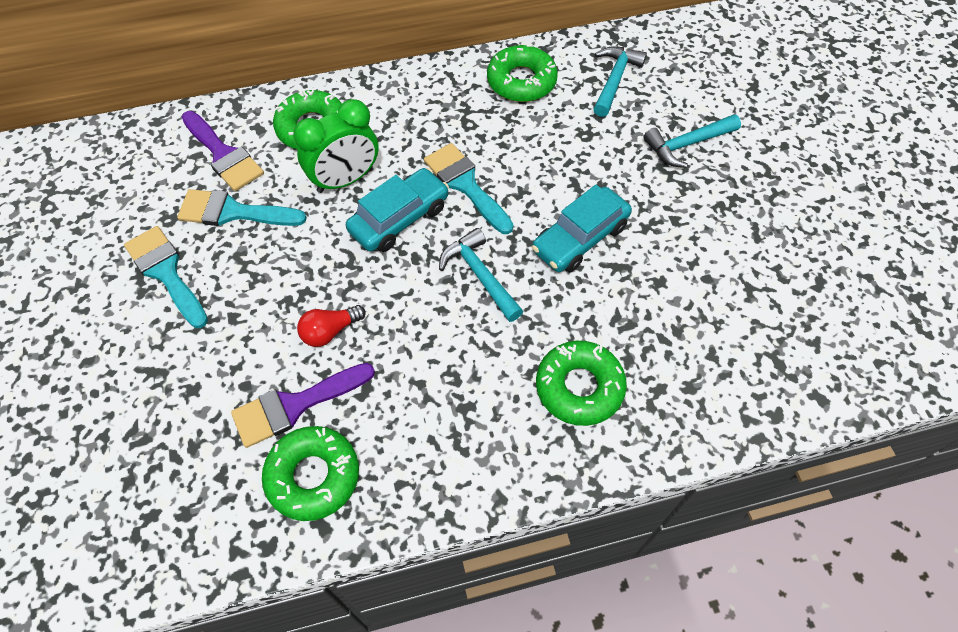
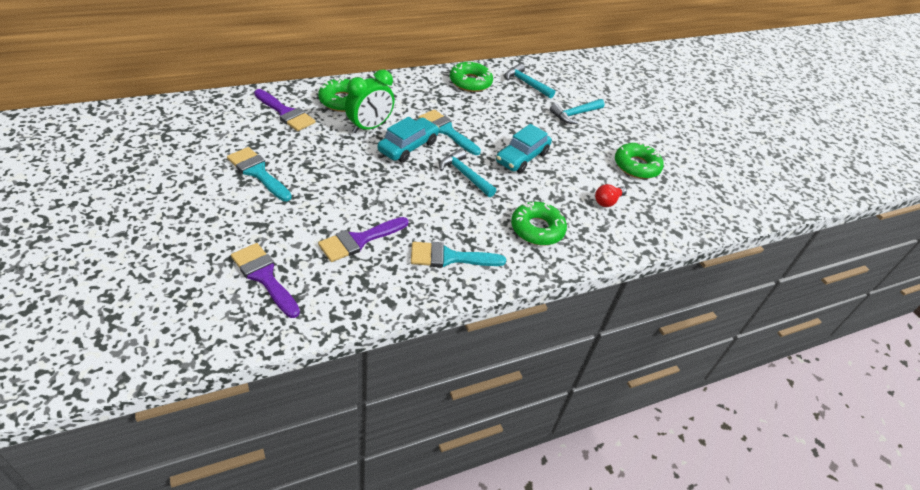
camera: 15 degrees left, 15 degrees down
turquoise brush [177,189,307,226] -> turquoise brush moved to [411,242,506,267]
green donut [262,426,359,521] -> green donut moved to [615,142,664,179]
red light bulb [297,305,366,347] -> red light bulb moved to [595,184,627,207]
turquoise hammer [593,46,647,117] -> turquoise hammer turned 60 degrees counterclockwise [505,63,555,99]
none -> purple brush [231,243,300,318]

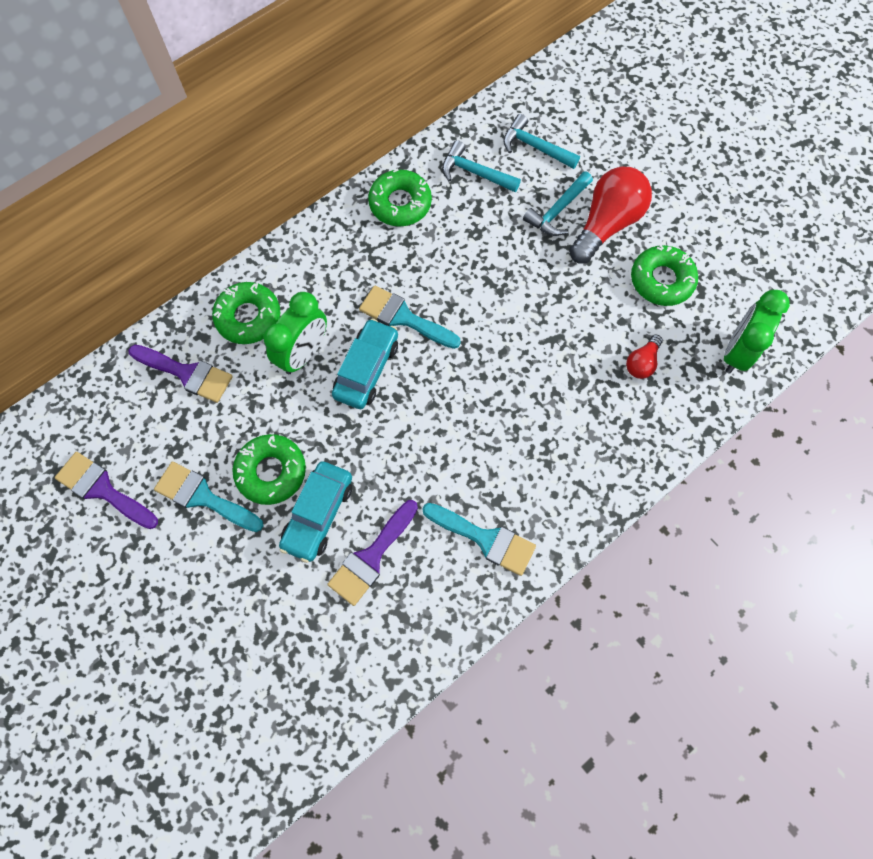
camera: 10 degrees left, 25 degrees up
purple brush [231,243,300,318] -> purple brush moved to [55,452,158,529]
turquoise brush [411,242,506,267] -> turquoise brush turned 135 degrees counterclockwise [422,503,536,576]
turquoise hammer [439,149,496,197] -> turquoise hammer moved to [503,114,580,169]
turquoise car [496,124,552,173] -> turquoise car moved to [279,462,352,563]
green donut [511,202,567,245] -> green donut moved to [233,434,306,505]
none -> red light bulb [569,167,652,264]
none -> green clock [724,290,790,374]

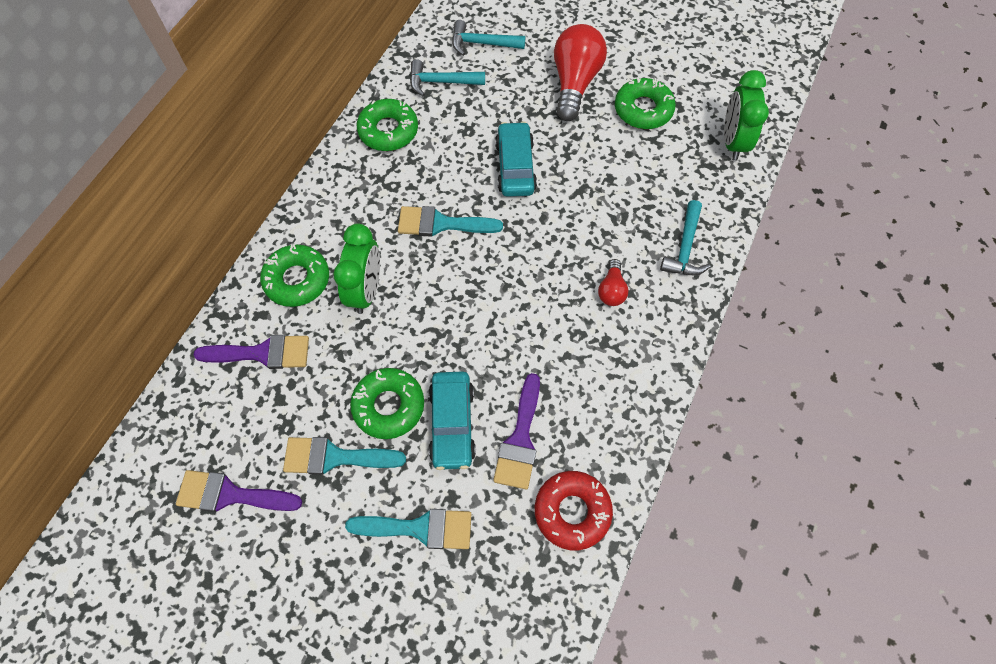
camera: 25 degrees left, 5 degrees down
turquoise car [332,318,398,409] -> turquoise car moved to [495,121,537,197]
turquoise brush [422,503,536,576] -> turquoise brush moved to [345,509,471,549]
turquoise hammer [523,171,593,236] -> turquoise hammer moved to [660,200,711,275]
red light bulb [626,334,663,379] -> red light bulb moved to [598,259,628,306]
none -> red donut [535,471,613,550]

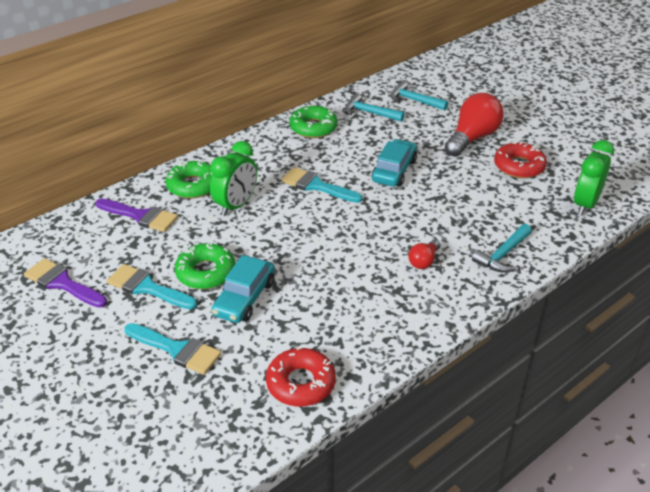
camera: 25 degrees right, 25 degrees down
purple brush [493,373,540,490] -> none
green donut [615,78,676,129] -> red donut [494,141,547,178]

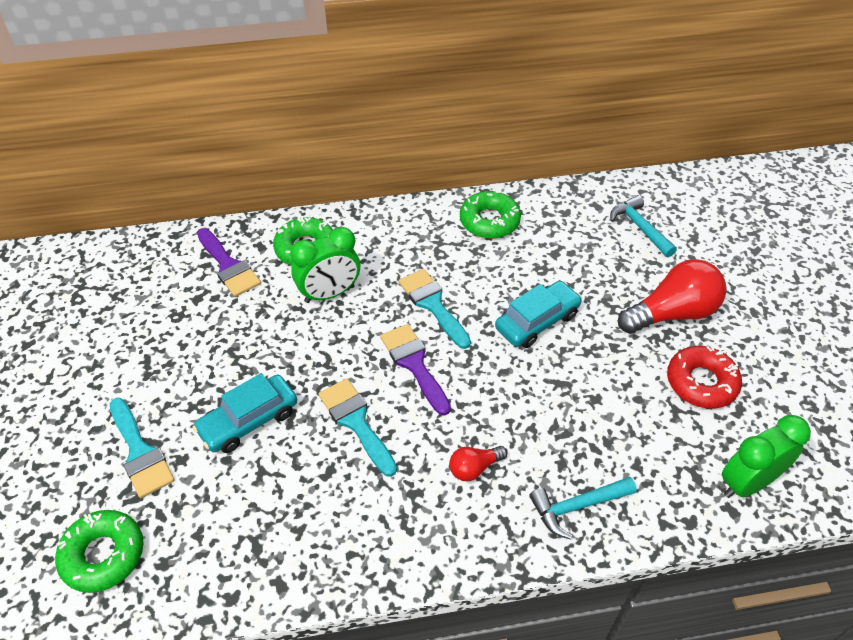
camera: 30 degrees right, 10 degrees up
purple brush [24,258,107,308] -> purple brush moved to [380,324,451,416]
turquoise brush [107,264,197,309] -> turquoise brush moved to [318,379,397,477]
green donut [175,242,235,289] -> green donut moved to [55,510,144,593]
red donut [266,347,336,407] -> none
turquoise hammer [345,93,405,122] -> none

